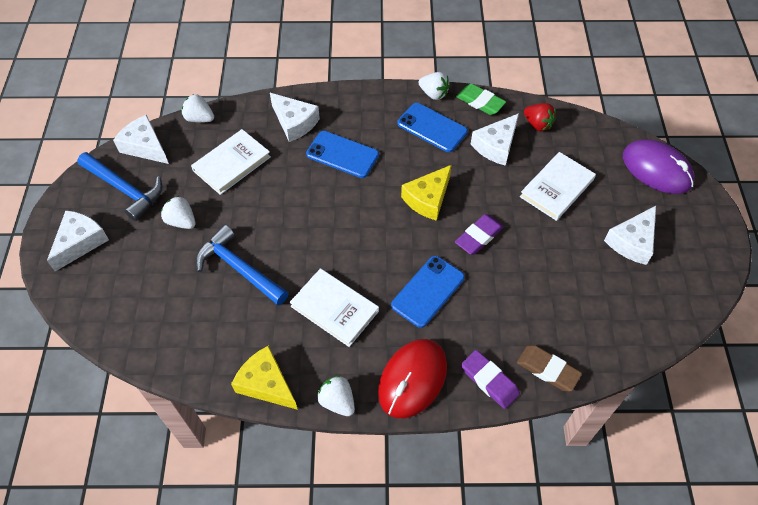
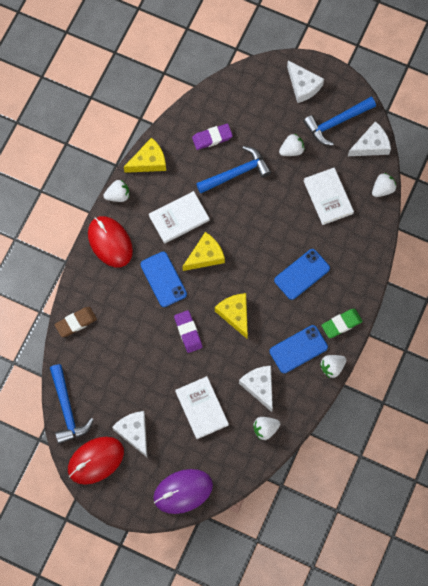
camera: 115 degrees right, 15 degrees up
white cheese [270,93,320,142] -> none
green eraser [456,84,506,115] -> green eraser moved to [321,309,363,338]
purple eraser [461,350,520,409] -> purple eraser moved to [192,124,233,150]
red strawberry [524,103,556,131] -> white strawberry [253,417,280,440]
none -> blue hammer [50,364,94,444]
none -> red mouse [68,437,124,485]
none -> yellow cheese [182,232,225,271]

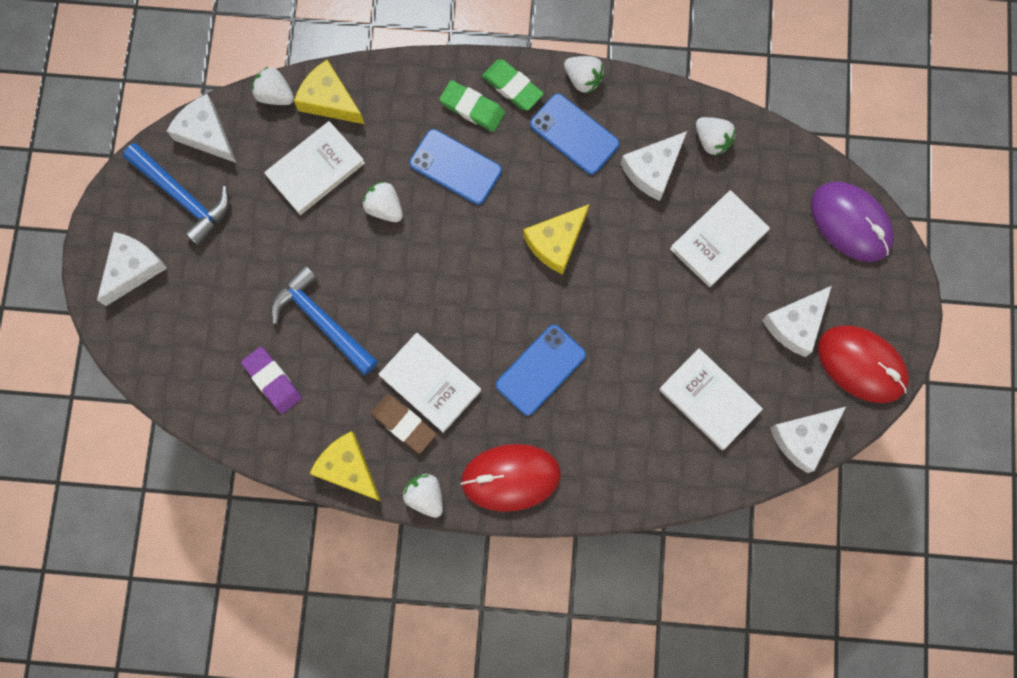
camera: 110 degrees left, 5 degrees up
blue hammer [50,364,94,444] -> white cheese [770,407,846,473]
brown eraser [55,307,97,337] -> brown eraser moved to [371,394,436,454]
red mouse [88,216,133,267] -> red mouse turned 45 degrees clockwise [460,444,561,512]
purple eraser [174,310,202,353] -> none
yellow cheese [182,232,225,271] -> yellow cheese moved to [294,60,364,124]
white strawberry [279,134,305,156] -> white strawberry moved to [362,181,403,222]
none -> green eraser [439,80,505,132]
none -> white book [659,348,763,450]

